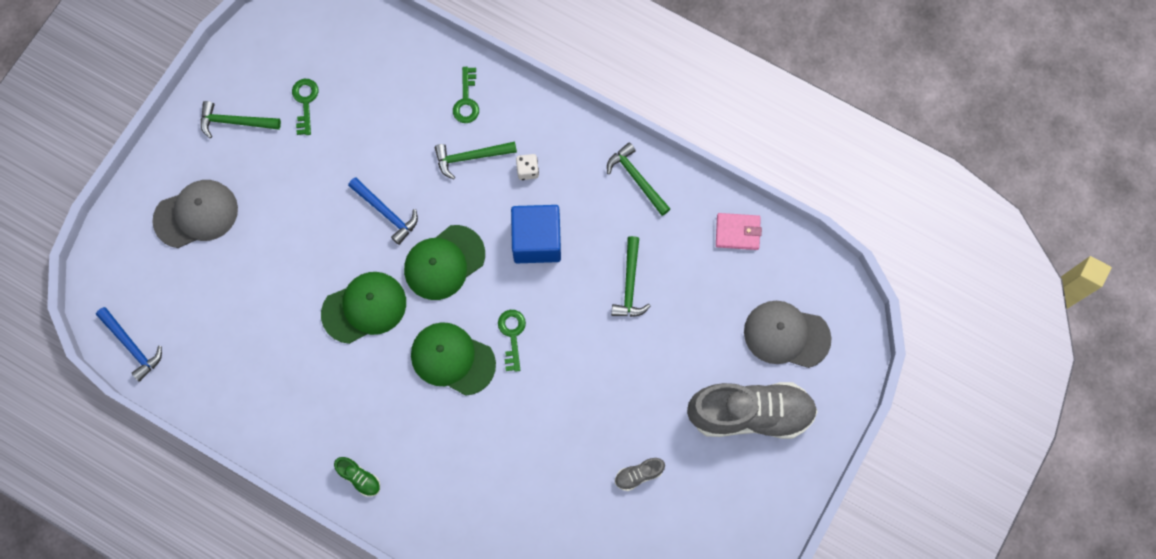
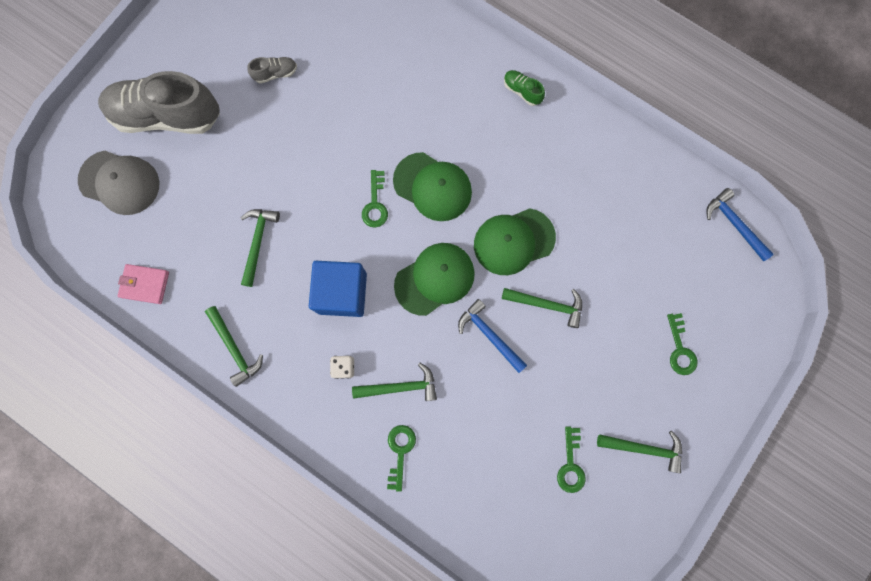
camera: 175 degrees left, 5 degrees up
grey cap [152,180,238,248] -> green key [667,313,698,375]
none -> green hammer [502,288,582,328]

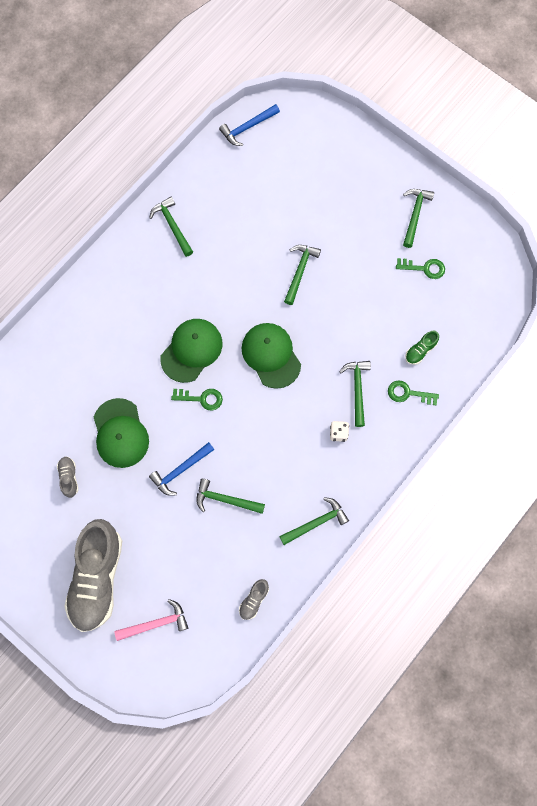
camera: 85 degrees left, 5 degrees down
grey cap [78,151,159,215] -> pink hammer [114,599,188,641]
pink wallet [118,264,169,304] -> grey shoe [239,579,269,620]
blue cube [309,261,367,317] -> none
blue hammer [458,299,527,373] -> blue hammer moved to [149,442,214,496]
green cap [474,208,556,275] -> green cap moved to [94,398,149,468]
green shoe [504,70,545,106] -> green shoe moved to [405,331,439,365]
green key [667,313,698,375] -> none
none -> green hammer [149,197,193,257]

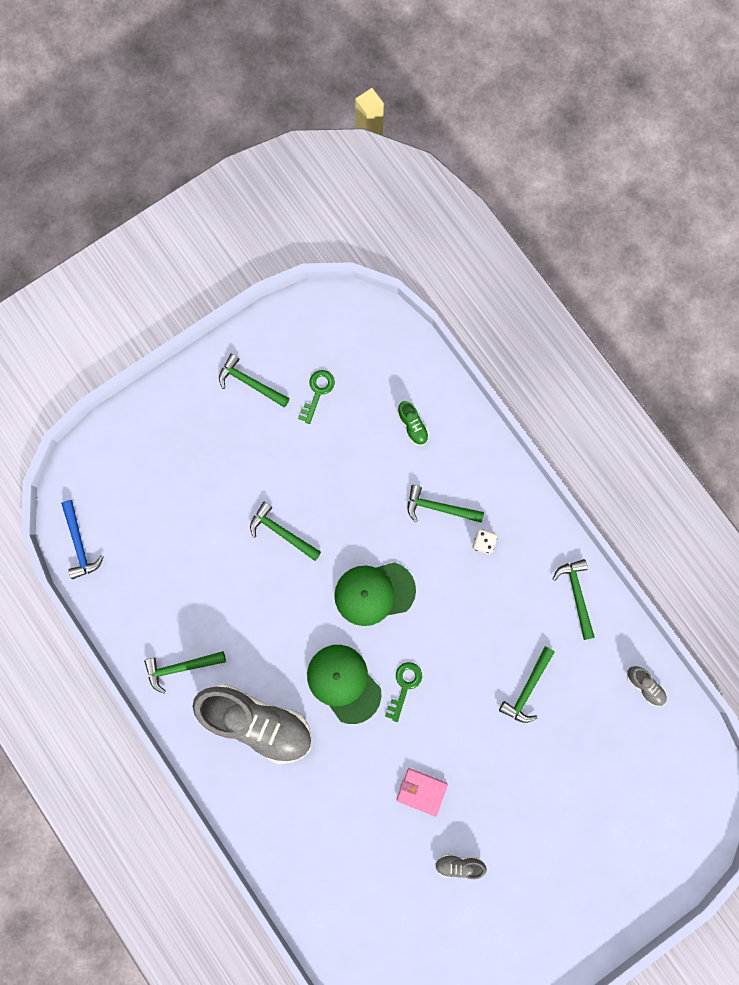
camera: 75 degrees left, 5 degrees up
grey shoe [64,519,122,632] -> grey shoe moved to [193,684,312,764]
green cap [94,398,149,468] -> pink wallet [397,768,448,817]
pink hammer [114,599,188,641] -> none
blue hammer [149,442,214,496] -> none
green key [388,380,439,405] -> none

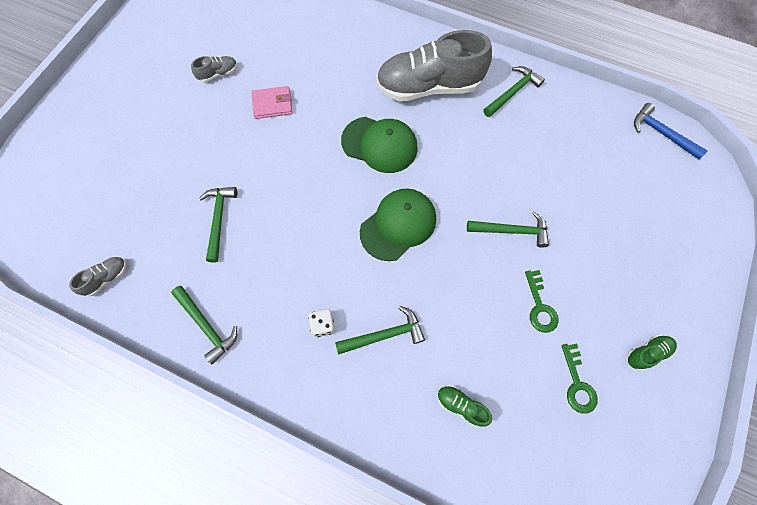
camera: 150 degrees right, 10 degrees down
green hammer [219,354,290,407] -> green shoe [627,334,677,371]
green key [385,662,422,722] -> green key moved to [525,270,558,333]
grey shoe [627,666,667,706] -> grey shoe turned 120 degrees clockwise [69,257,127,296]

